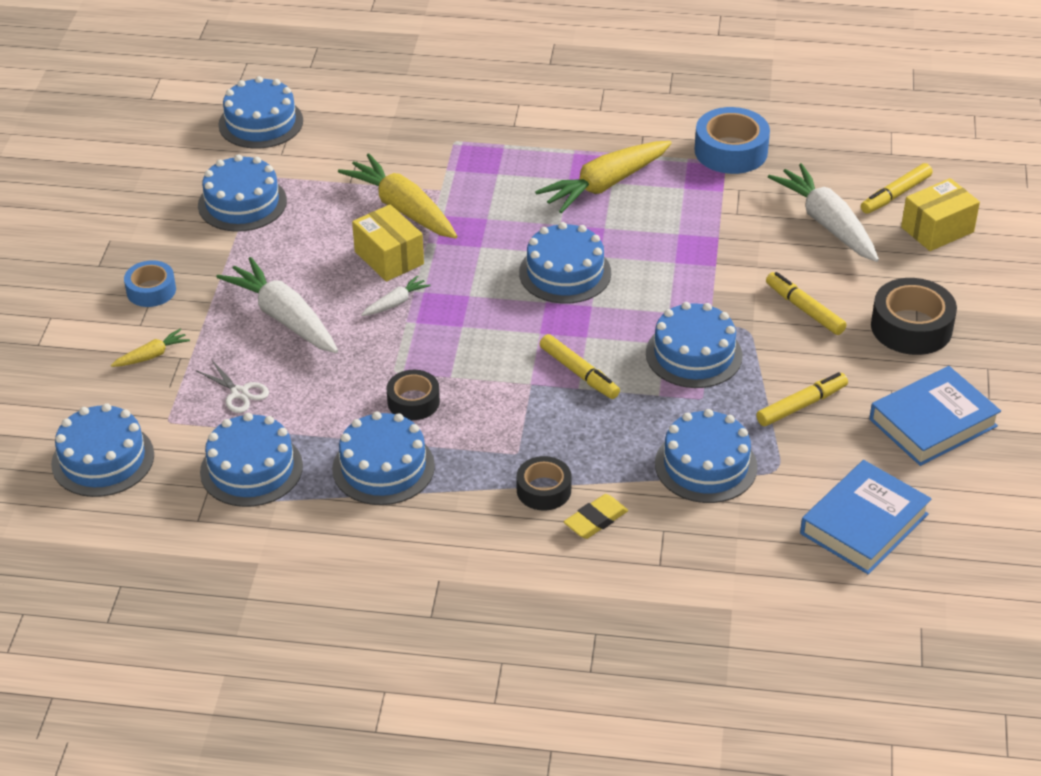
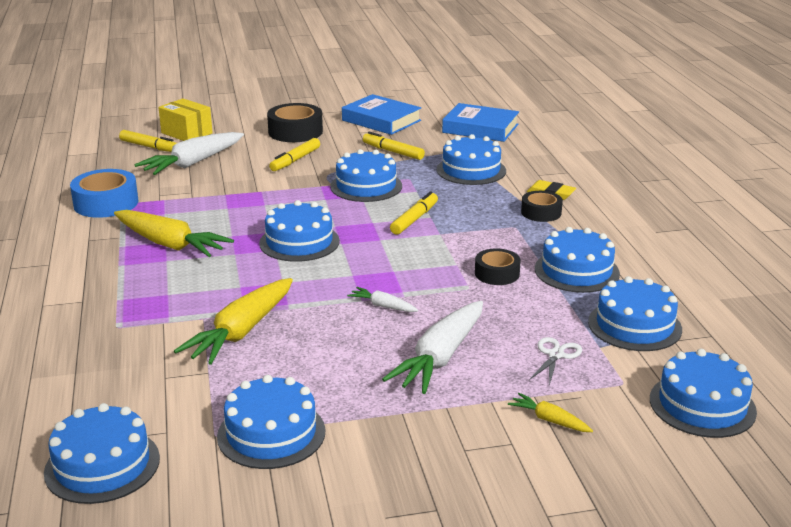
camera: 110 degrees left, 15 degrees down
blue tape [124,260,176,307] -> none
yellow box [352,204,424,282] -> none

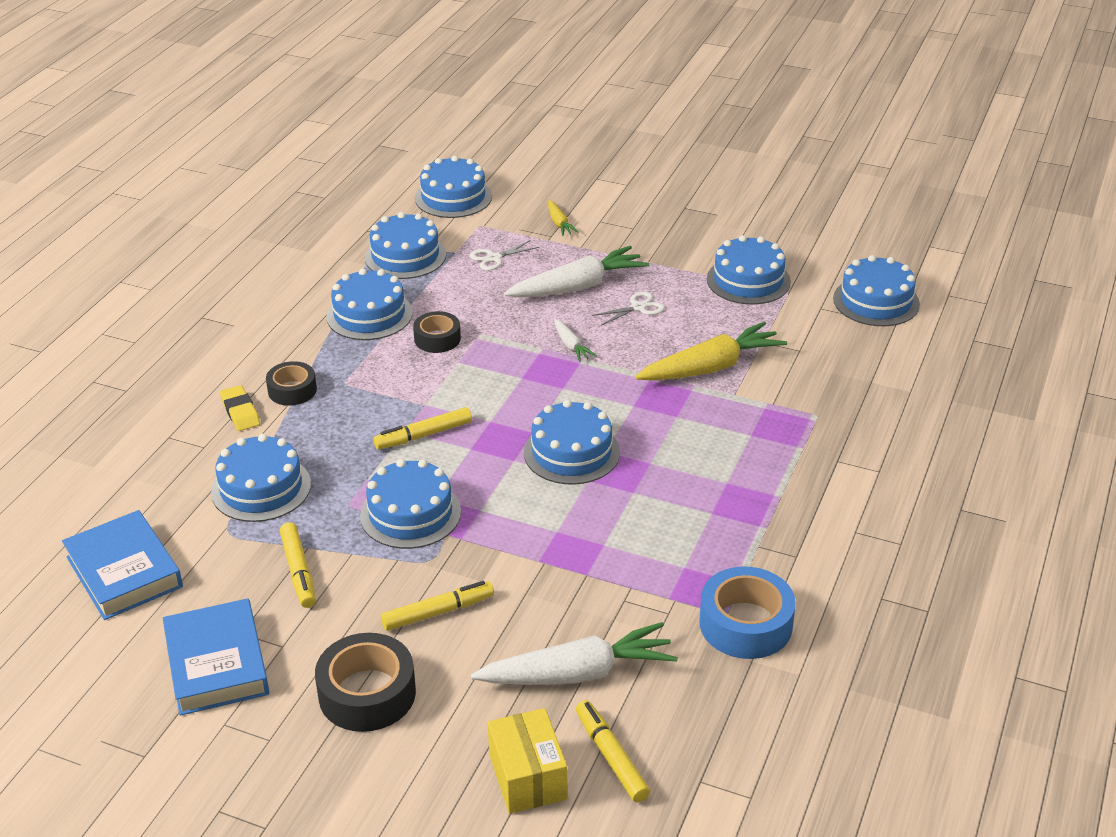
camera: 145 degrees left, 10 degrees up
yellow carrot [114,210,234,257] -> none
none -> white scissors [592,292,665,325]

